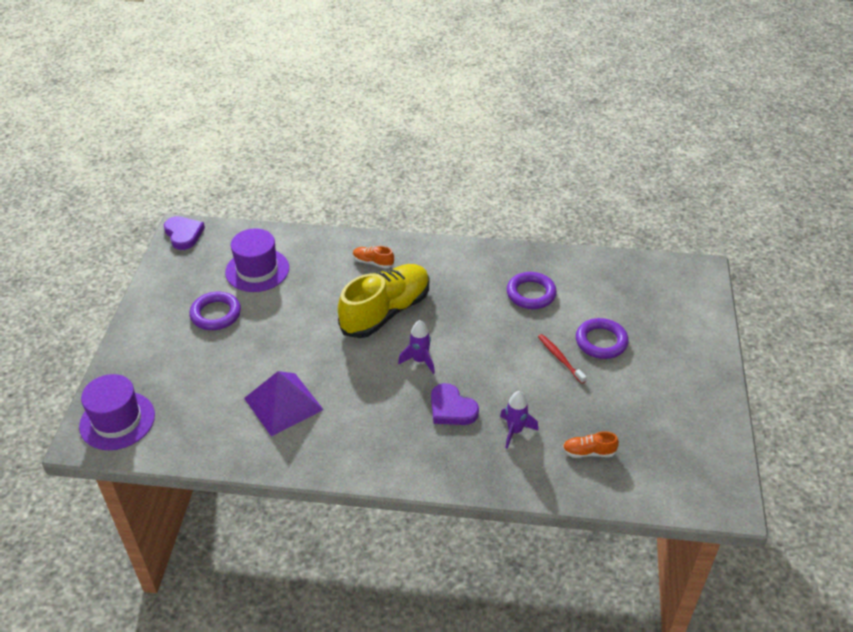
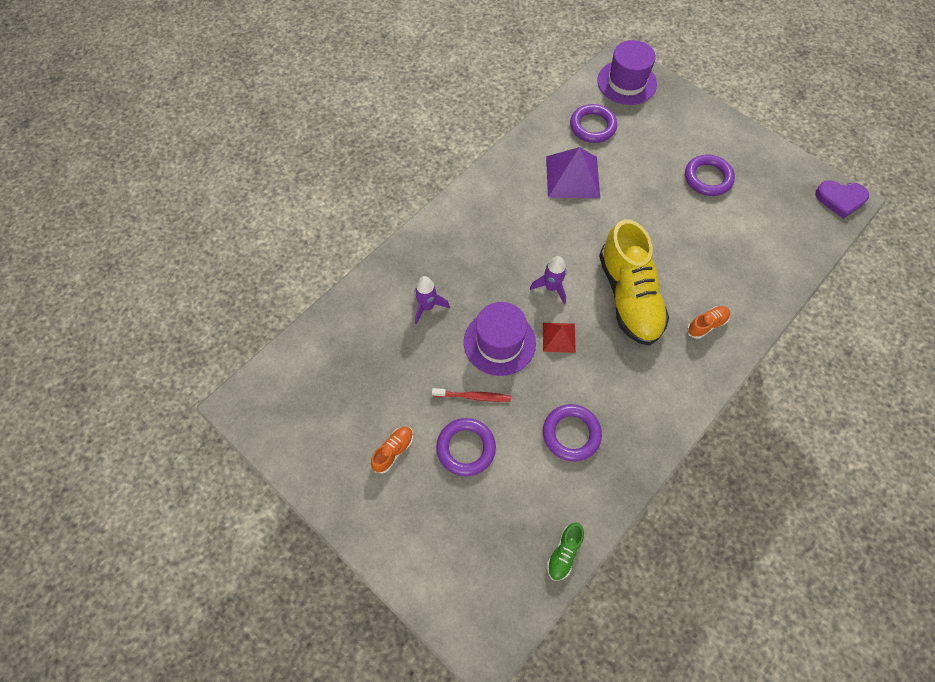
camera: 125 degrees right, 20 degrees up
purple hat [225,228,289,292] -> purple hat moved to [464,302,536,376]
purple heart [431,383,479,425] -> none
orange shoe [562,431,619,458] -> orange shoe moved to [371,427,413,474]
none -> red pyramid [543,323,576,353]
none -> green shoe [547,523,584,581]
none -> purple ring [570,104,617,143]

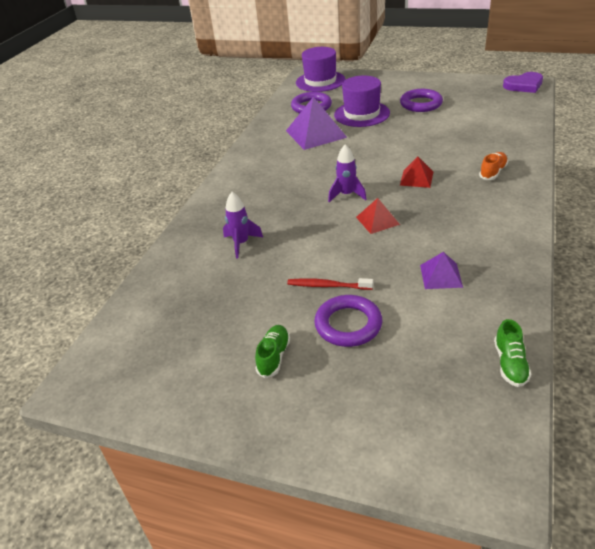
camera: 20 degrees left, 25 degrees down
orange shoe [371,427,413,474] -> green shoe [255,325,290,378]
red toothbrush [432,388,511,402] -> red toothbrush turned 150 degrees counterclockwise [287,278,373,290]
purple hat [464,302,536,376] -> purple hat moved to [334,76,390,127]
purple ring [543,404,602,461] -> purple pyramid [420,252,463,289]
yellow shoe [599,219,669,345] -> red pyramid [400,157,433,188]

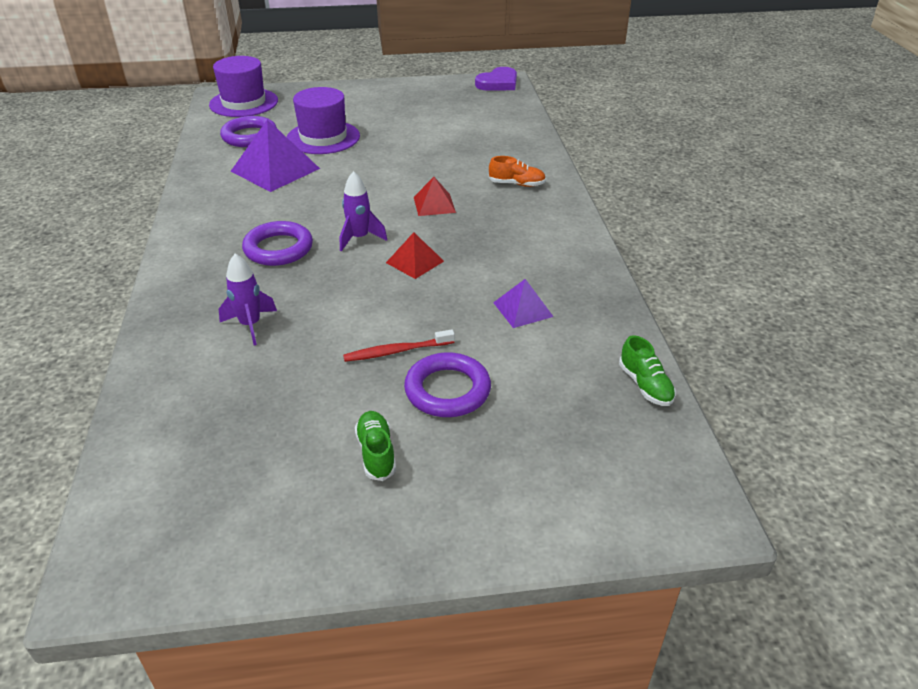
camera: 30 degrees left, 0 degrees up
purple ring [400,89,443,112] -> purple ring moved to [242,221,313,266]
orange shoe [479,152,508,180] -> orange shoe turned 90 degrees clockwise [489,156,546,187]

